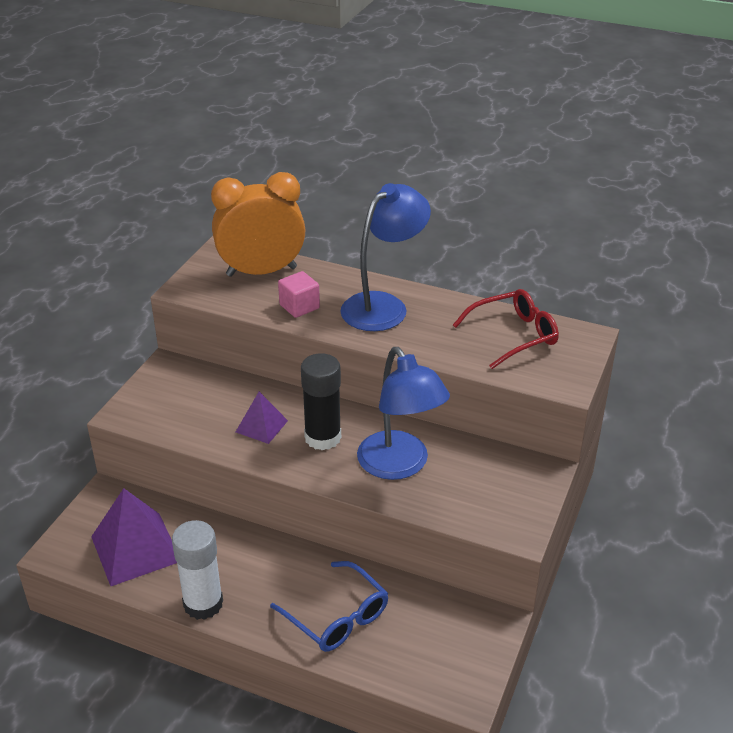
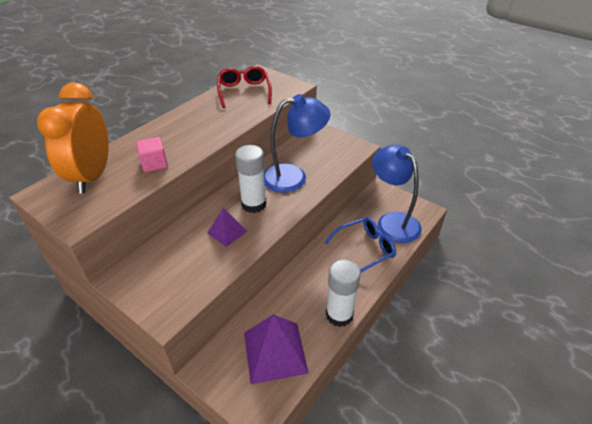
camera: 75 degrees left, 5 degrees up
black glue stick [301,353,341,450] -> white glue stick [235,145,267,213]
blue lamp [340,183,431,331] -> blue lamp moved to [372,145,422,243]

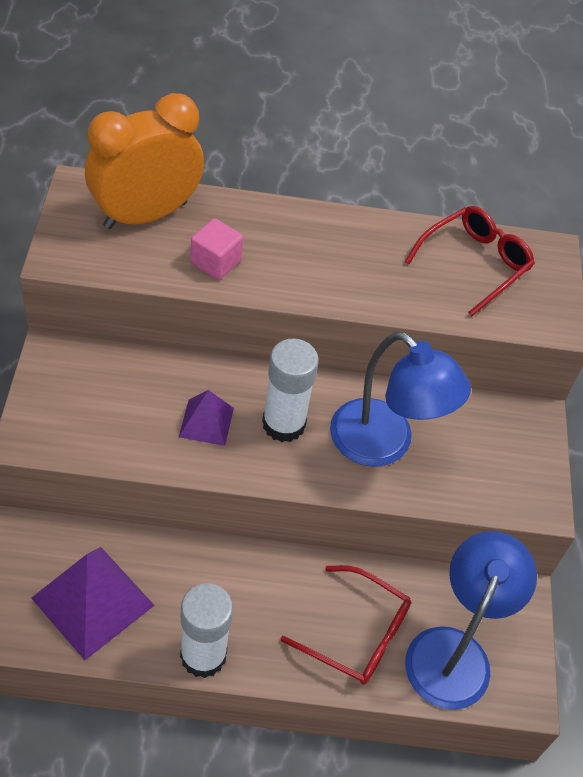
camera: 50 degrees right, 10 degrees up
blue glasses [324,217,396,273] -> red glasses [281,565,411,685]

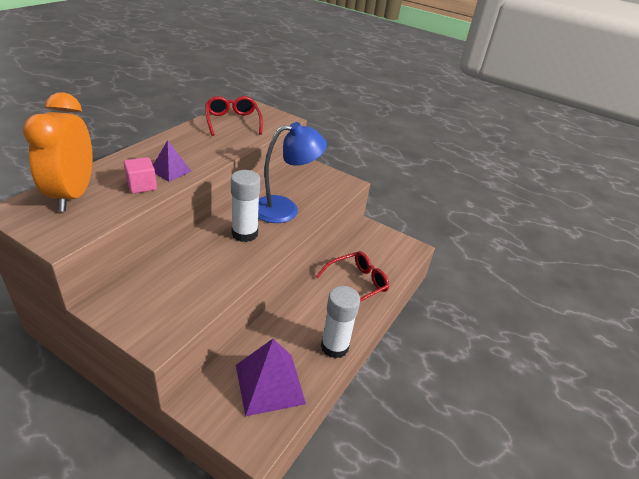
camera: 60 degrees left, 15 degrees down
purple pyramid [179,390,234,446] -> purple pyramid moved to [153,140,191,182]
blue lamp [405,531,537,710] -> none

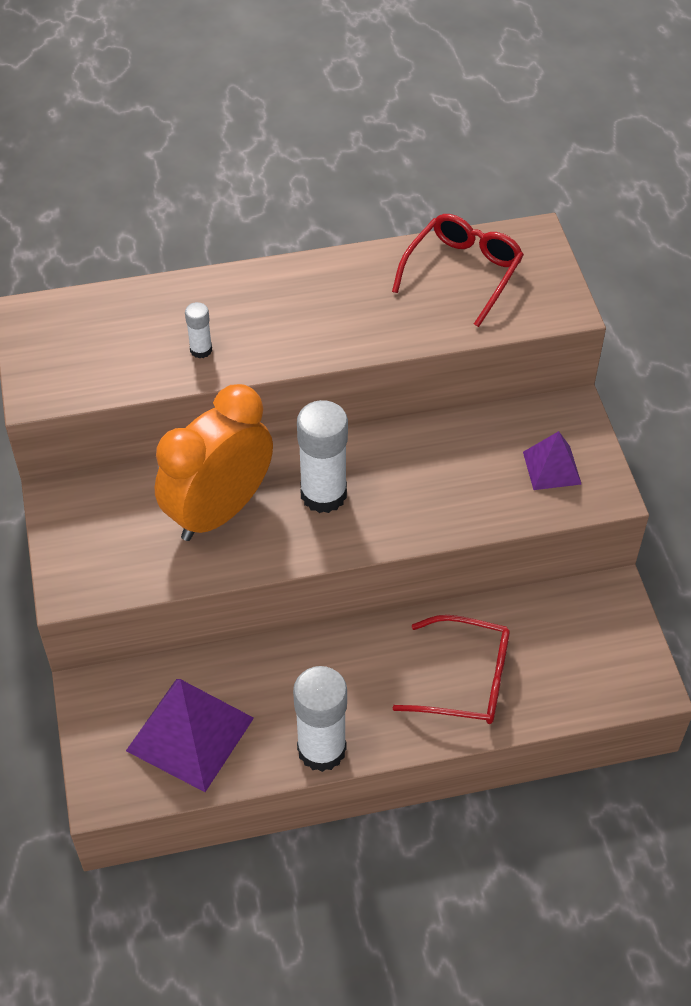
camera: 50 degrees right, 15 degrees up
orange clock [23,92,92,211] -> orange clock moved to [155,384,273,541]
pink cube [124,157,157,194] -> white glue stick [185,302,212,358]
purple pyramid [153,140,191,182] -> purple pyramid moved to [523,431,582,490]
blue lamp [258,122,327,223] -> none

